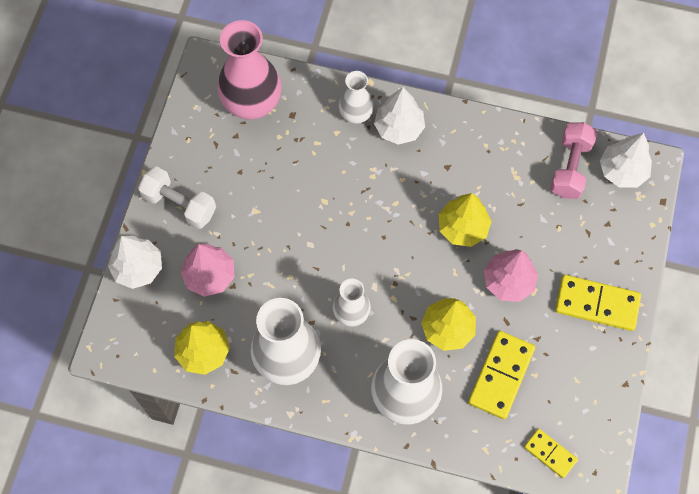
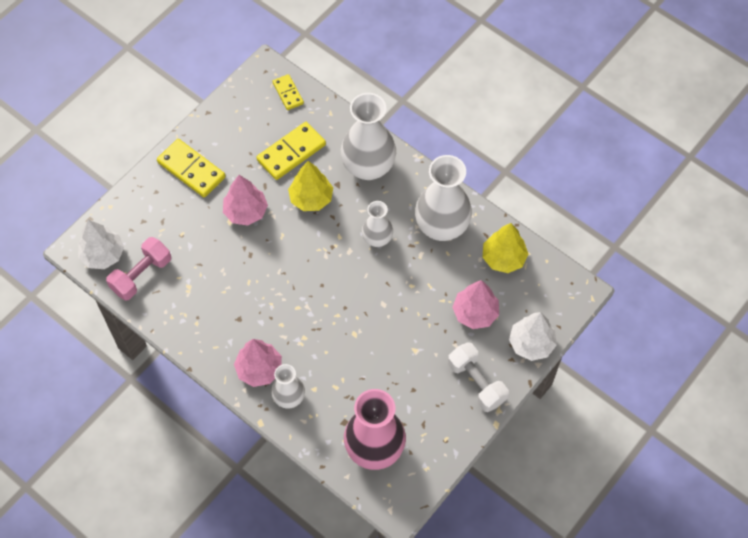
camera: 155 degrees left, 5 degrees down
white tree [374,87,425,145] -> pink tree [234,339,282,387]
yellow tree [439,193,492,247] -> none

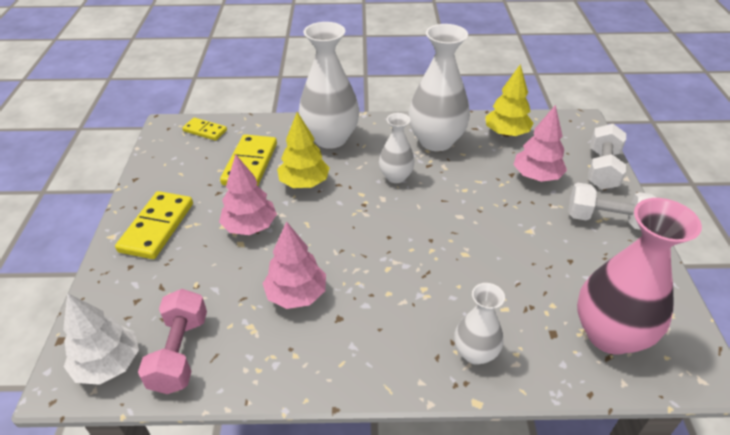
camera: 40 degrees left, 20 degrees down
yellow domino [157,139,226,197] -> yellow domino turned 75 degrees counterclockwise [115,191,193,259]
pink tree [234,339,282,387] -> pink tree moved to [262,221,326,309]
white tree [509,312,557,361] -> white dumbbell [588,124,626,190]

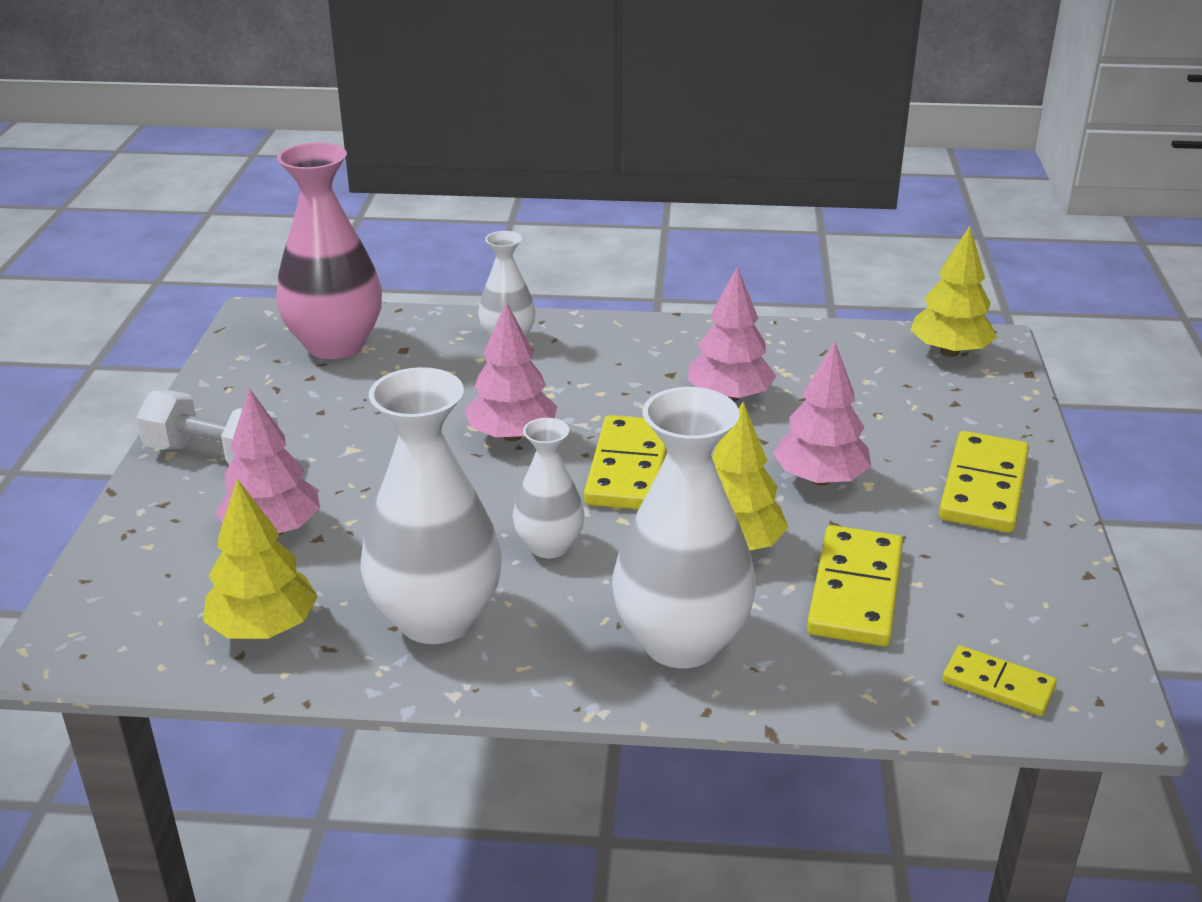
camera: 175 degrees left, 10 degrees down
white tree [63,293,139,385] -> yellow tree [910,226,997,357]
pink dumbbell [138,289,207,394] -> none
white dumbbell [588,124,626,190] -> none
none -> pink tree [465,302,557,441]
none -> yellow domino [584,415,667,510]

